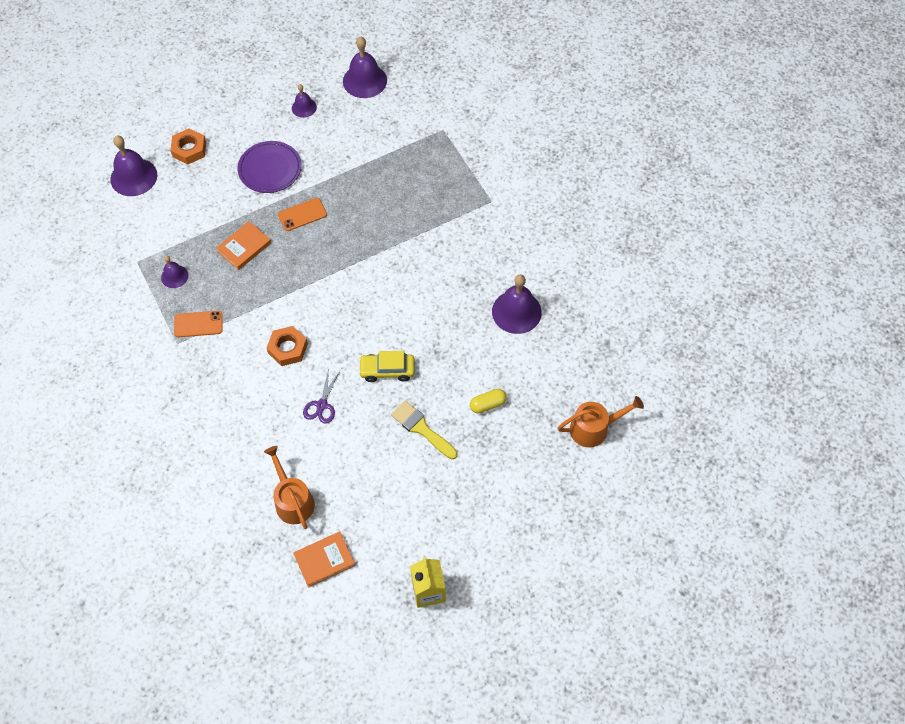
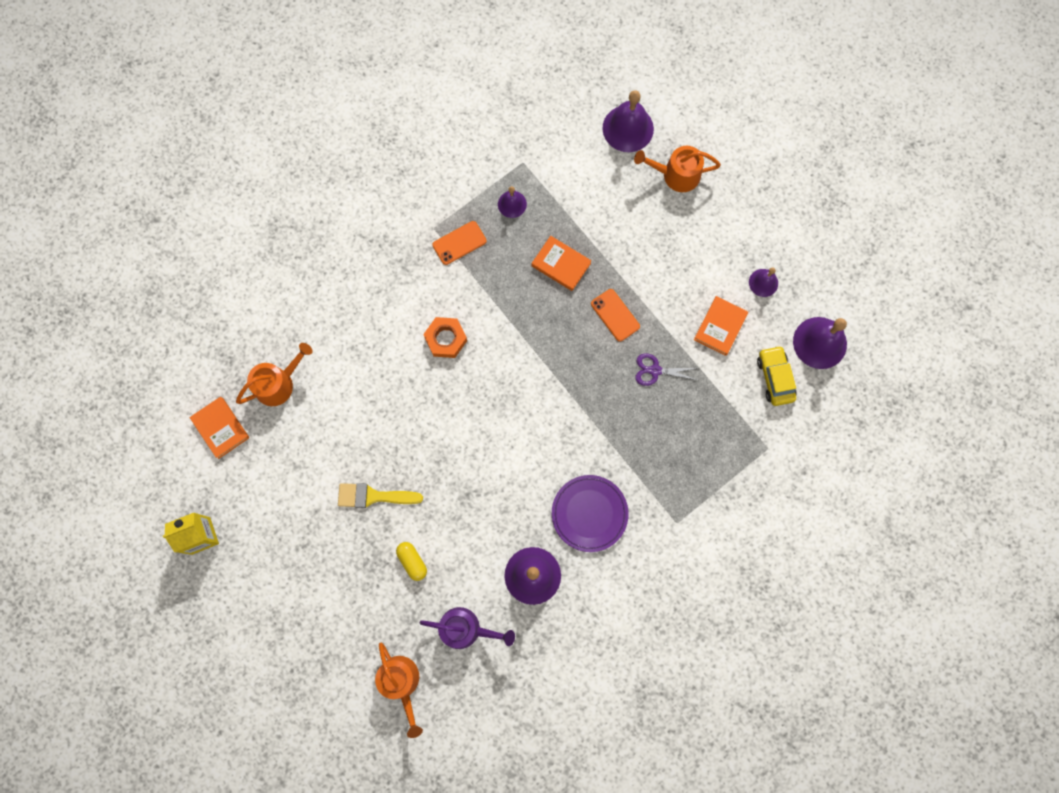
camera: 80 degrees right, 15 degrees up
orange nut [170,128,206,164] -> orange watering can [634,146,721,192]
orange phone [174,311,223,337] -> orange phone turned 75 degrees clockwise [432,221,487,265]
purple plate [238,141,302,193] -> purple plate moved to [552,475,629,552]
purple scissors [303,368,340,424] -> purple scissors moved to [635,353,697,386]
yellow car [359,351,415,382] -> yellow car moved to [757,346,797,406]
yellow brush [391,400,457,459] -> yellow brush turned 120 degrees counterclockwise [338,483,423,508]
none -> purple watering can [420,607,515,649]
none -> orange book [694,296,748,356]

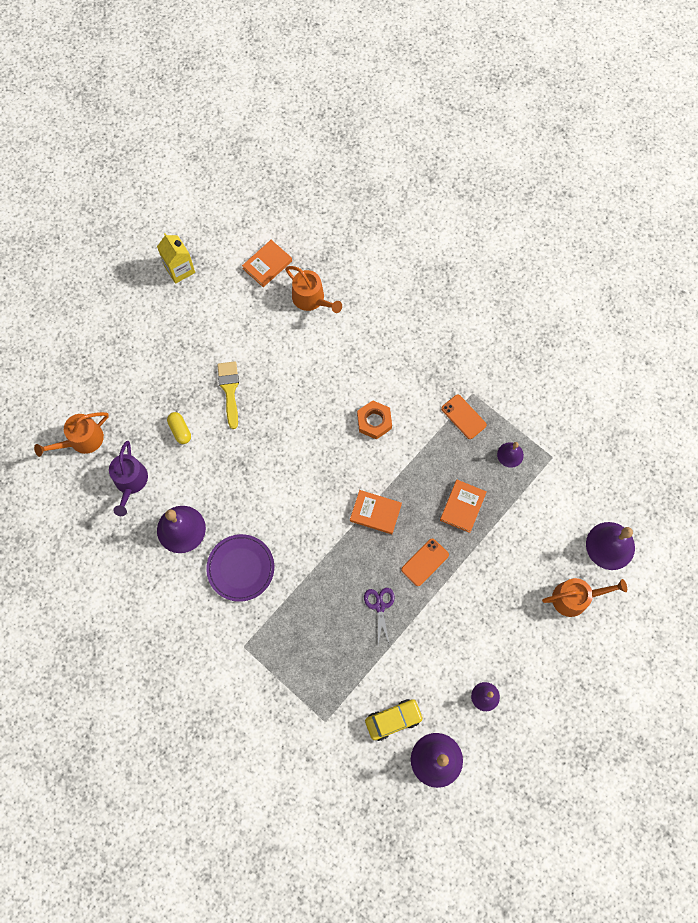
camera: 80 degrees right, 5 degrees down
yellow capsule [396,542,427,581] -> yellow capsule turned 75 degrees counterclockwise [167,412,191,444]
orange watering can [634,146,721,192] -> orange watering can turned 90 degrees clockwise [542,578,627,617]
orange book [694,296,748,356] -> orange book moved to [350,490,402,534]

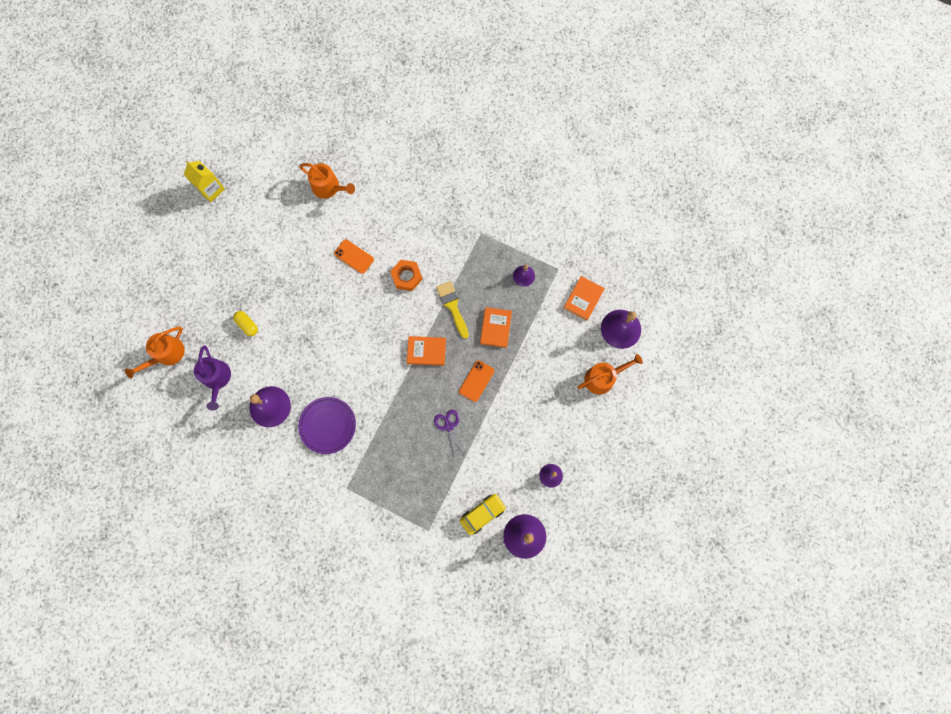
camera: 15 degrees left, 5 degrees up
yellow brush [217,361,239,429] -> yellow brush moved to [436,281,469,339]
orange book [242,240,292,287] -> orange book moved to [564,276,605,321]
orange phone [441,395,487,439] -> orange phone moved to [334,239,374,274]

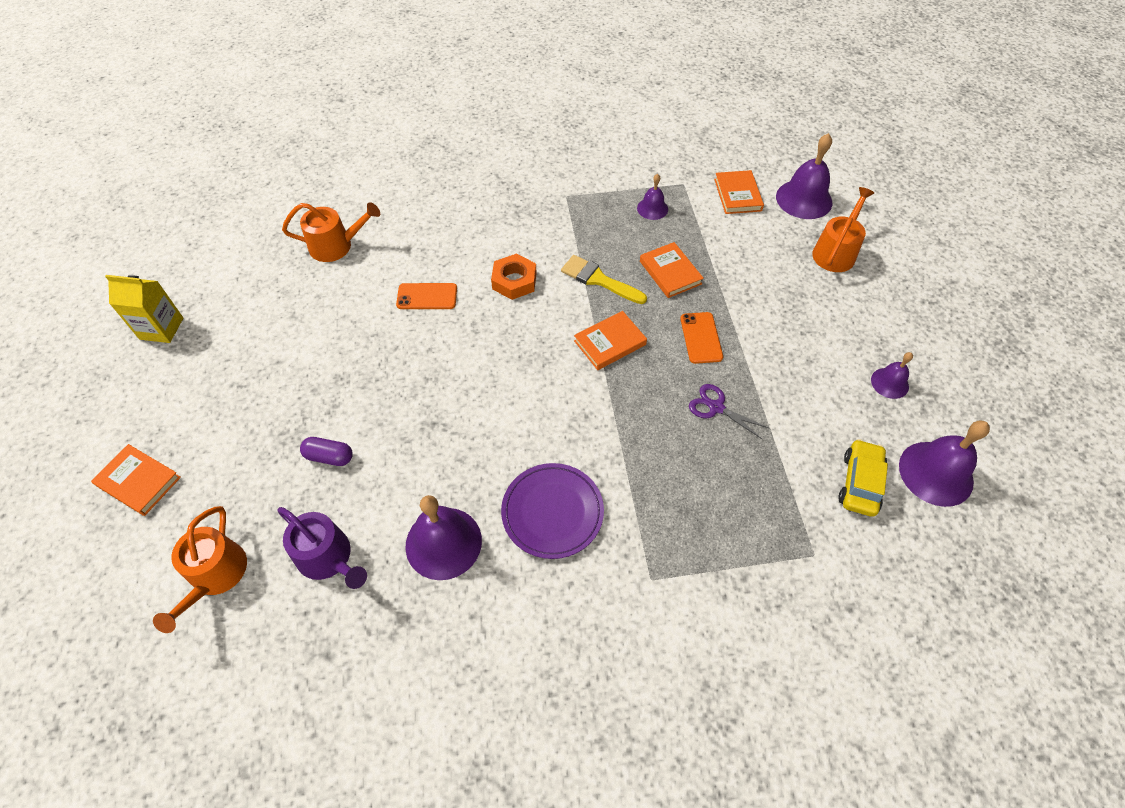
camera: 35 degrees left, 20 degrees down
yellow capsule [233,311,258,336] -> purple capsule [300,437,353,466]
none -> orange book [91,444,181,516]

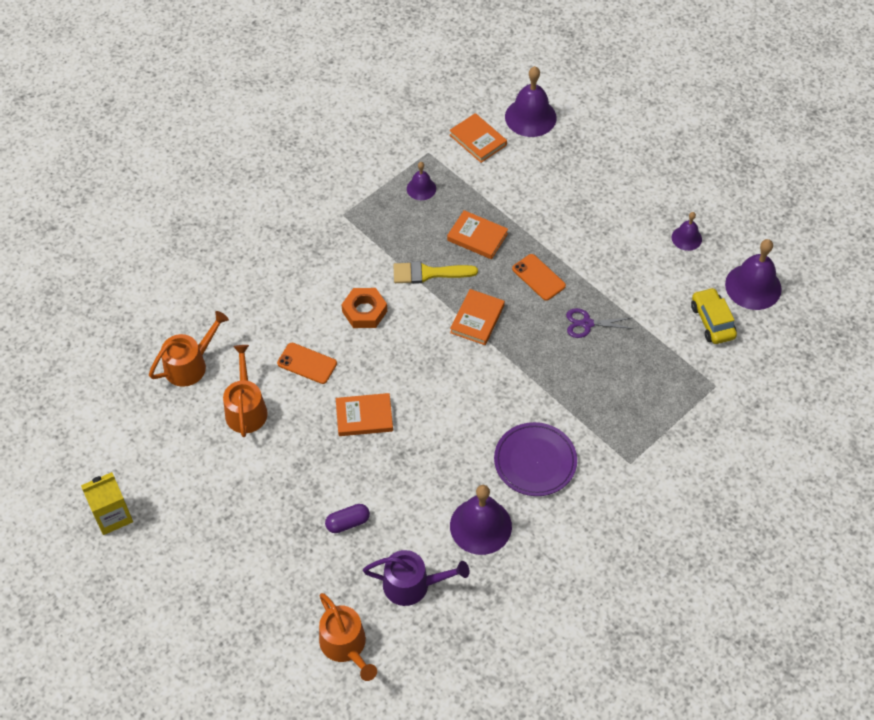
camera: 35 degrees left, 0 degrees up
orange book [91,444,181,516] -> orange book moved to [336,393,393,436]
orange phone [396,283,457,309] -> orange phone turned 60 degrees clockwise [277,343,337,384]
orange watering can [812,187,874,272] -> orange watering can moved to [223,345,268,437]

